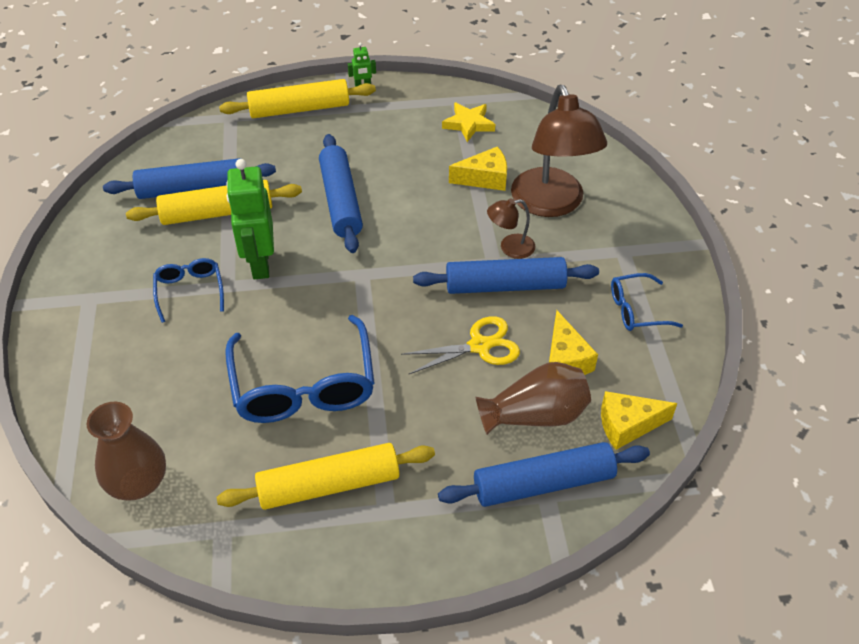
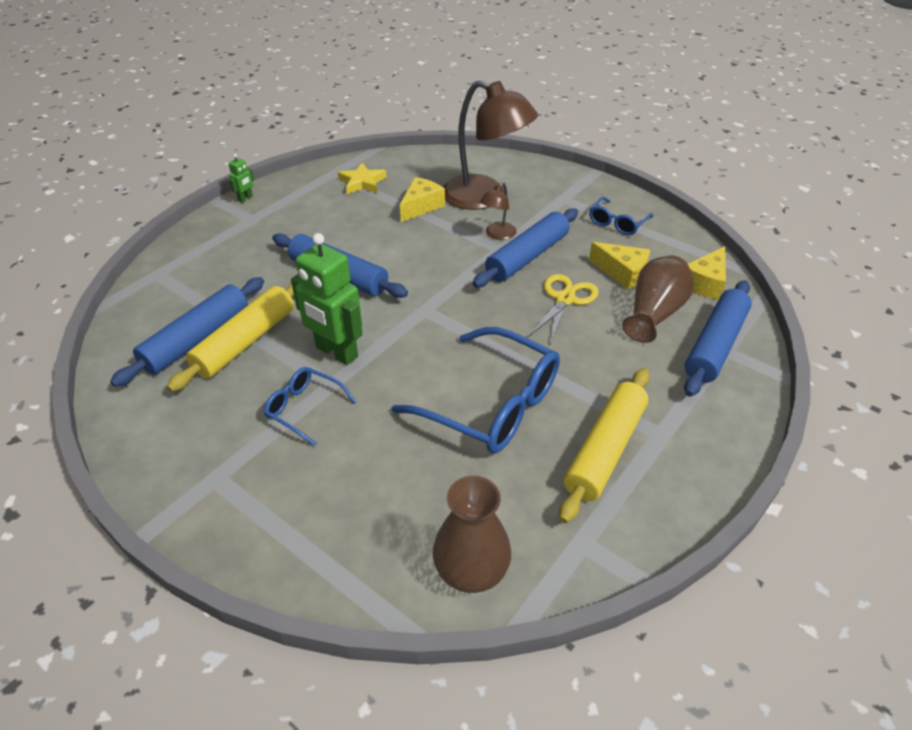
camera: 45 degrees left, 5 degrees down
yellow rolling pin [219,79,376,118] -> none

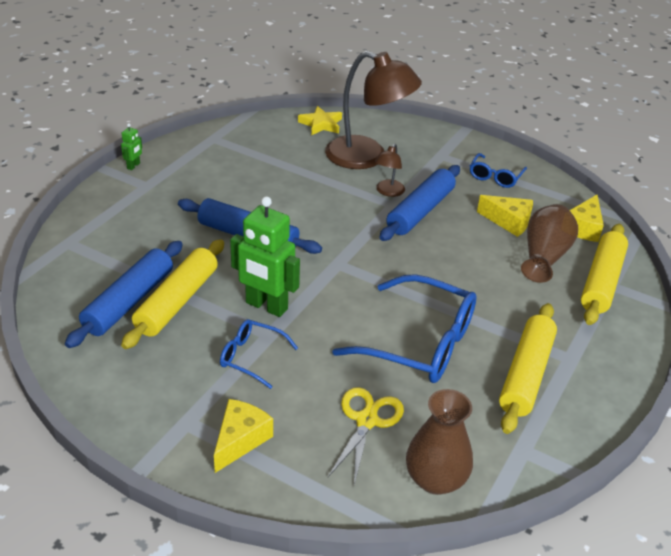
camera: 10 degrees left, 5 degrees down
yellow star [338,163,387,194] -> yellow star moved to [298,106,342,135]
yellow cheese [400,177,445,222] -> yellow cheese moved to [214,399,273,473]
yellow scissors [528,274,598,344] -> yellow scissors moved to [328,387,404,485]
blue rolling pin [684,280,752,397] -> yellow rolling pin [581,224,628,325]

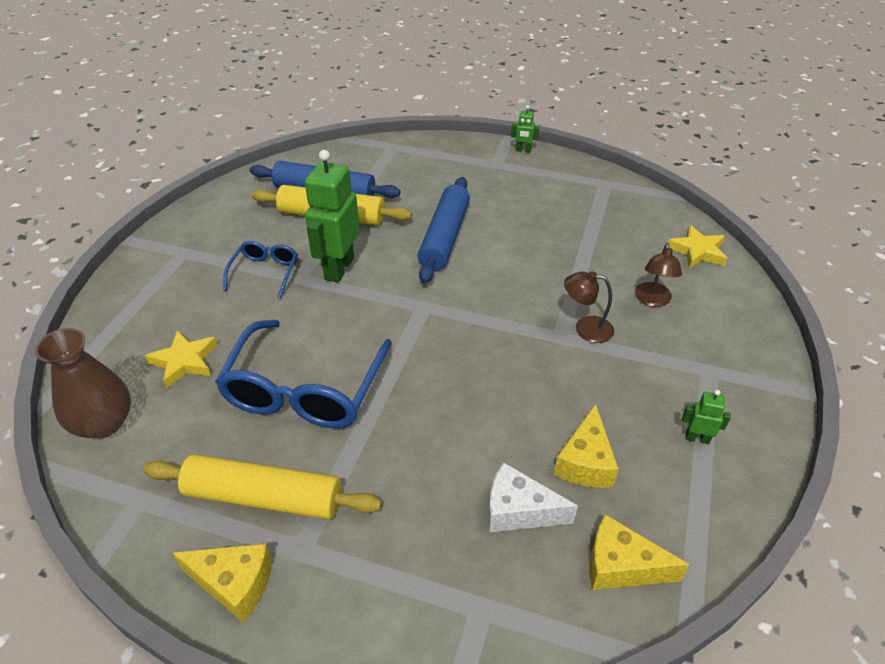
camera: 80 degrees right, 5 degrees up
yellow cheese [214,399,273,473] -> yellow cheese moved to [173,543,272,622]
brown lamp [325,51,422,169] -> brown lamp [635,243,682,307], size x0.46
yellow scissors [328,387,404,485] -> yellow star [145,330,218,388]
blue rolling pin [379,165,460,241] -> none
blue glasses [470,153,527,188] -> green robot [682,390,731,444]
brown vase [521,204,578,283] -> white cheese [488,463,578,532]
yellow rolling pin [581,224,628,325] -> none

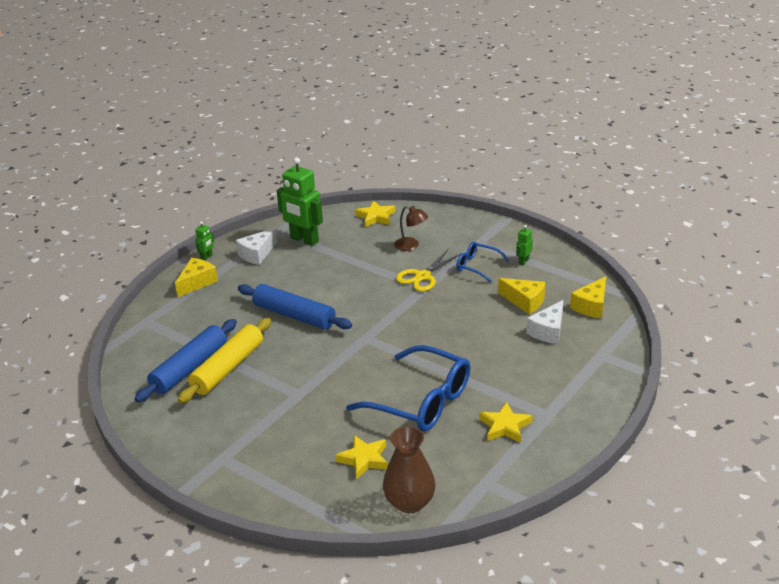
camera: 70 degrees left, 10 degrees down
yellow rolling pin [143,455,382,519] -> yellow star [479,402,532,443]
yellow cheese [173,543,272,622] -> yellow cheese moved to [175,258,218,297]
blue glasses [223,241,298,298] -> blue glasses moved to [456,241,509,283]
green robot [305,150,360,283] -> green robot moved to [277,157,323,246]
brown lamp [564,271,614,343] -> yellow scissors [396,250,461,292]
none -> white cheese [236,228,277,265]

